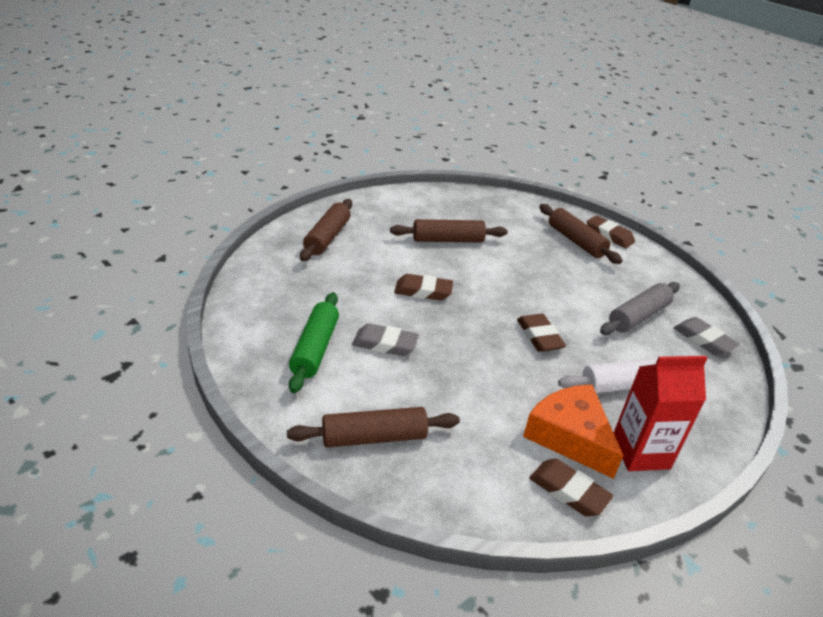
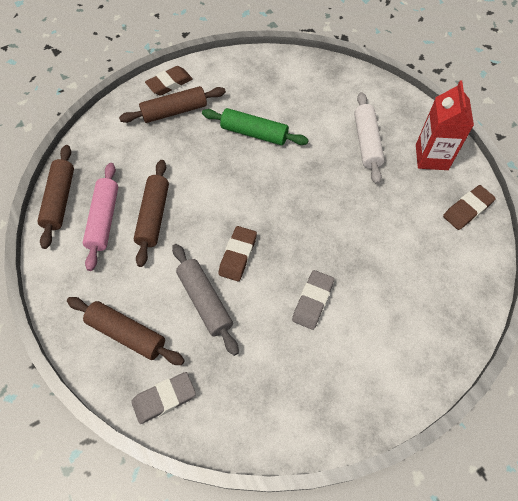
camera: 75 degrees left, 25 degrees up
brown rolling pin [287,407,460,448] -> brown rolling pin moved to [37,145,74,249]
green rolling pin [289,292,339,393] -> green rolling pin moved to [202,108,309,146]
brown eraser [517,314,566,352] -> none
orange cheese [523,384,623,479] -> none
grey rolling pin [600,282,680,335] -> grey rolling pin moved to [172,244,239,356]
grey eraser [673,317,740,356] -> grey eraser moved to [131,372,196,424]
none -> pink rolling pin [83,163,118,271]

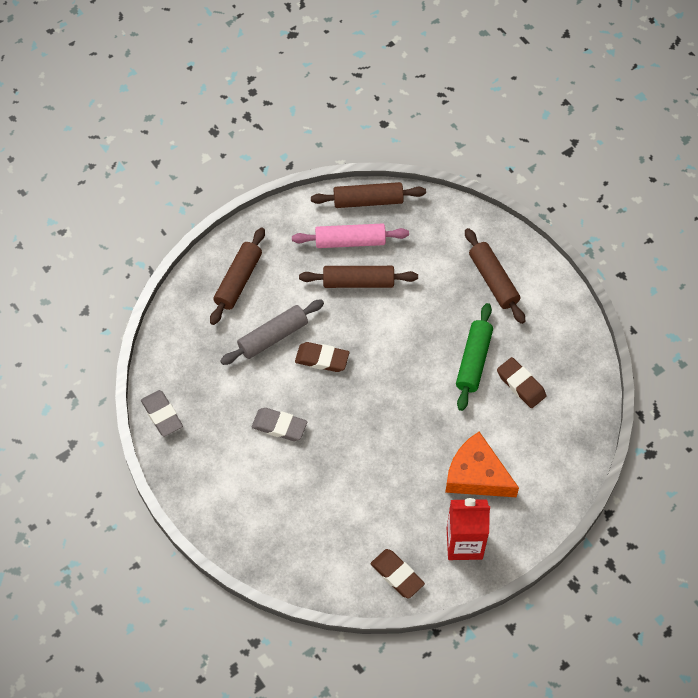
camera: 85 degrees right, 0 degrees up
grey eraser [131,372,196,424] -> grey eraser moved to [141,390,183,437]
brown eraser [145,66,193,96] -> brown eraser moved to [497,357,547,408]
white rolling pin [354,92,385,184] -> orange cheese [445,432,519,497]

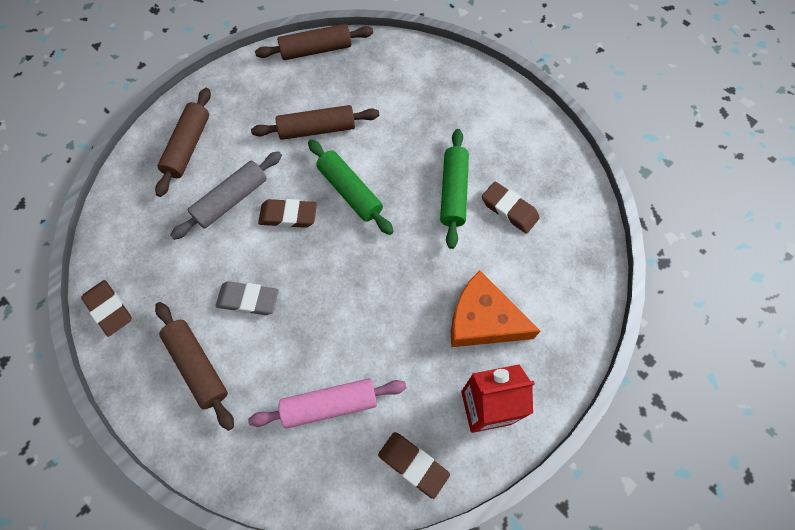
camera: 10 degrees left, 5 degrees up
grey eraser [141,390,183,437] -> brown eraser [81,280,132,337]
pink rolling pin [292,223,409,248] -> pink rolling pin moved to [248,378,406,429]
brown rolling pin [465,228,525,324] -> brown rolling pin moved to [155,302,234,431]
none -> green rolling pin [308,139,393,235]

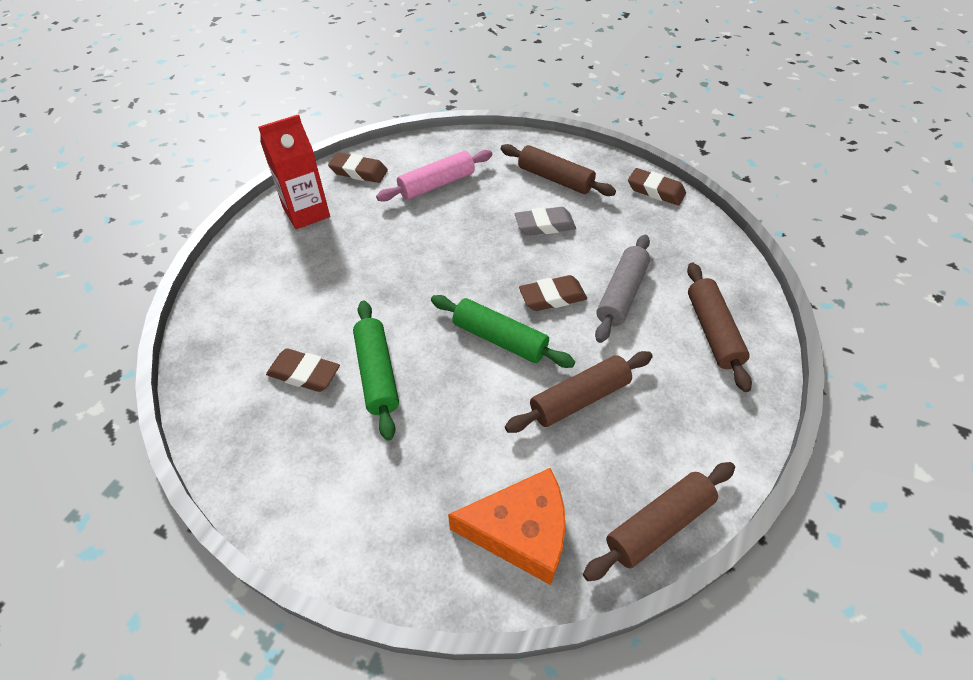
camera: 160 degrees right, 15 degrees down
orange cheese [451,270,541,347] -> orange cheese moved to [448,468,566,585]

